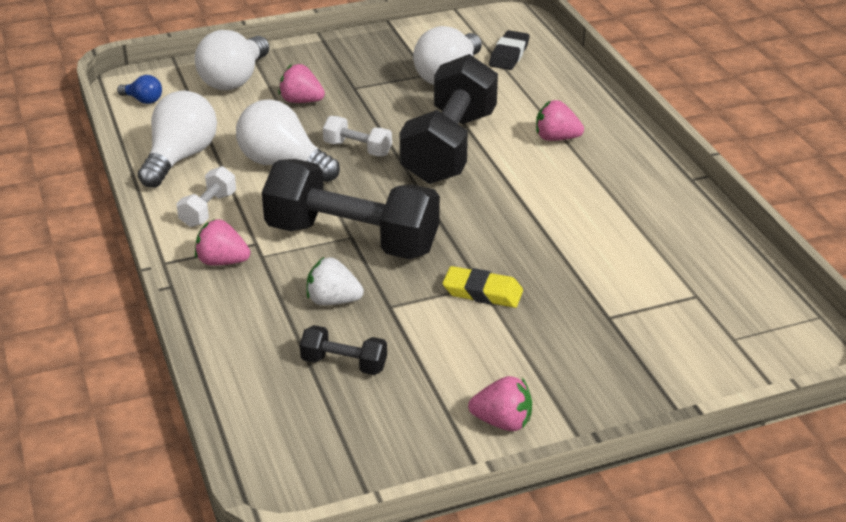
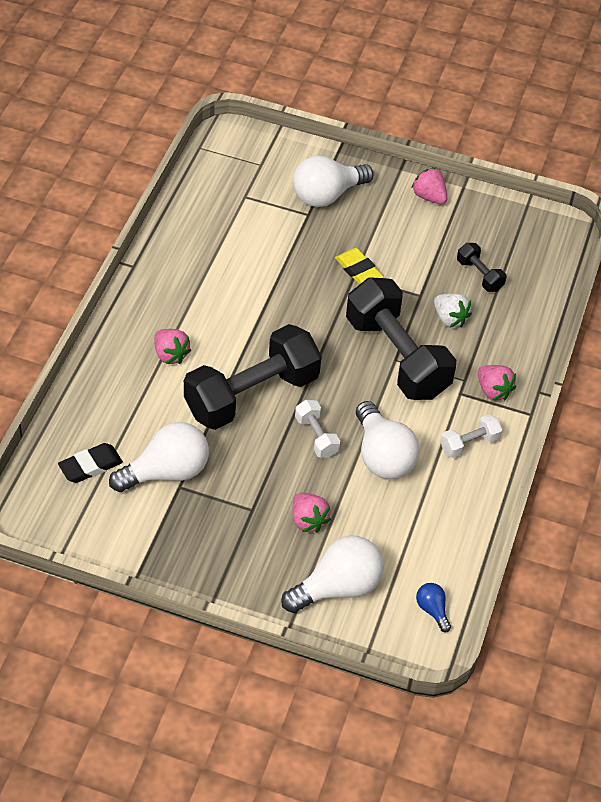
camera: 145 degrees left, 15 degrees up
white light bulb [138,90,217,188] -> white light bulb moved to [293,155,374,207]

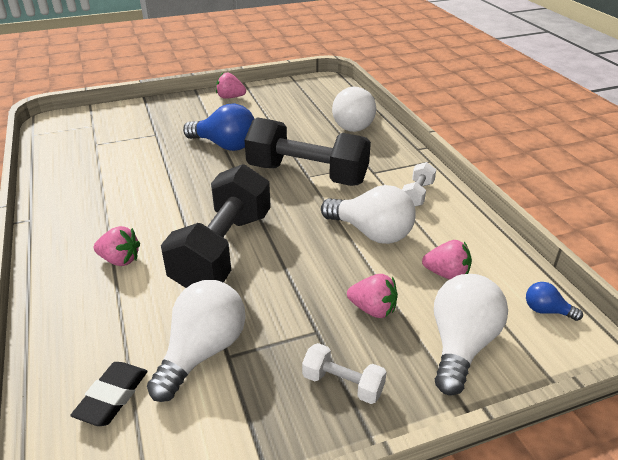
camera: 35 degrees left, 15 degrees down
white light bulb [293,155,374,207] -> white light bulb moved to [332,87,376,132]
white dumbbell [295,400,340,458] -> white dumbbell moved to [302,343,387,404]
yellow eraser [335,248,384,285] -> blue light bulb [183,104,255,151]
white strawberry [434,293,472,328] -> none
black dumbbell [457,243,506,292] -> none
pink strawberry [478,365,516,401] -> pink strawberry moved to [422,240,472,280]

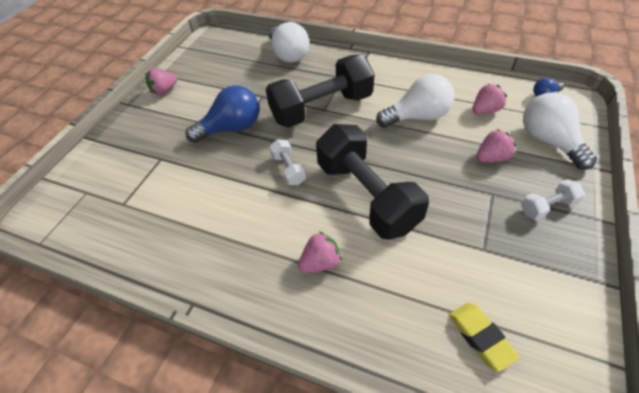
camera: 45 degrees left, 15 degrees up
black eraser [70,362,148,426] -> yellow eraser [449,303,520,372]
white light bulb [147,280,246,402] -> none
white dumbbell [402,162,436,207] -> white dumbbell moved to [269,139,306,185]

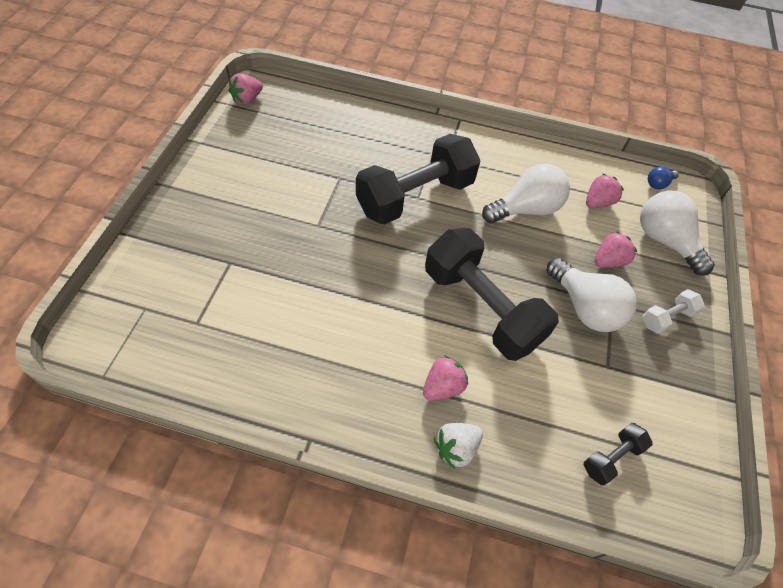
camera: 15 degrees left, 5 degrees up
pink strawberry [145,68,177,95] -> pink strawberry moved to [229,73,263,105]
blue light bulb [186,85,259,143] -> none
white light bulb [269,22,309,63] -> white light bulb moved to [547,258,637,332]
white dumbbell [269,139,306,185] -> none
yellow eraser [449,303,520,372] -> black dumbbell [584,423,653,485]
none -> white strawberry [434,423,483,469]

